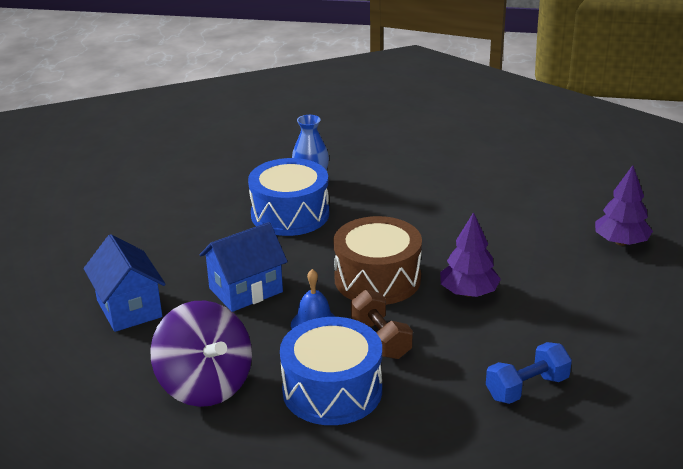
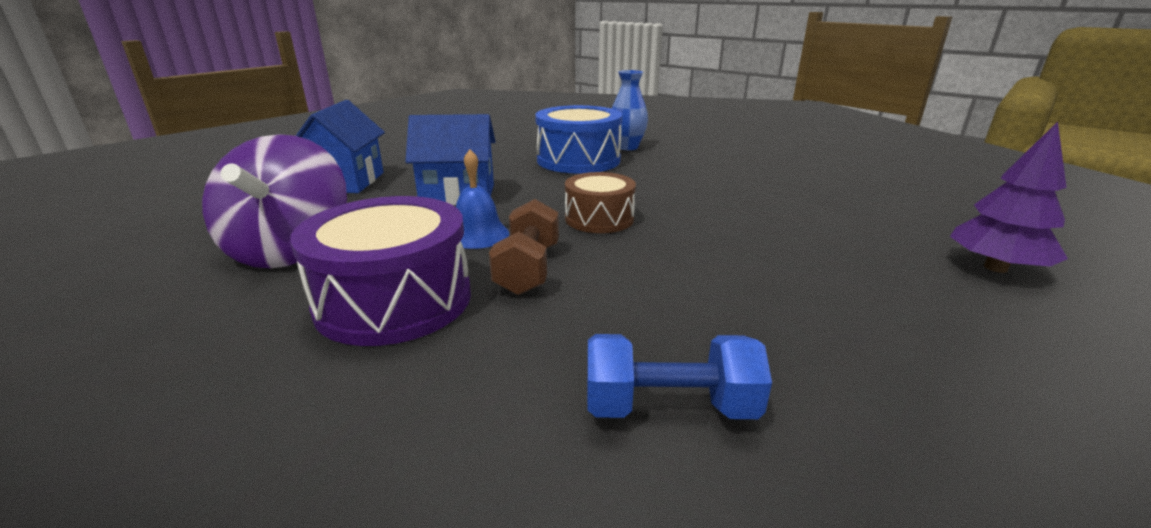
camera: 30 degrees right, 5 degrees down
blue drum [280,317,382,425] -> purple drum [290,196,471,346]
brown drum [333,216,422,305] -> brown drum [565,172,636,233], size x0.62
purple tree [440,212,501,297] -> none

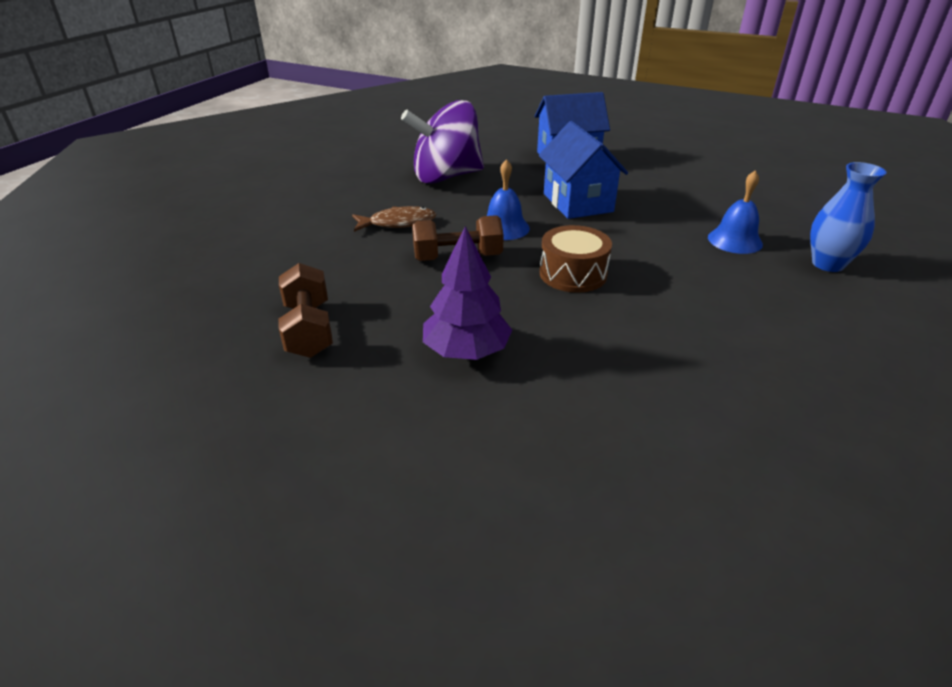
camera: 75 degrees right, 10 degrees up
purple drum [290,196,471,346] -> brown fish [352,206,436,232]
blue drum [535,105,622,173] -> blue bell [708,170,763,254]
blue dumbbell [587,334,772,419] -> brown dumbbell [279,263,333,358]
purple tree [950,122,1068,273] -> purple tree moved to [423,226,512,360]

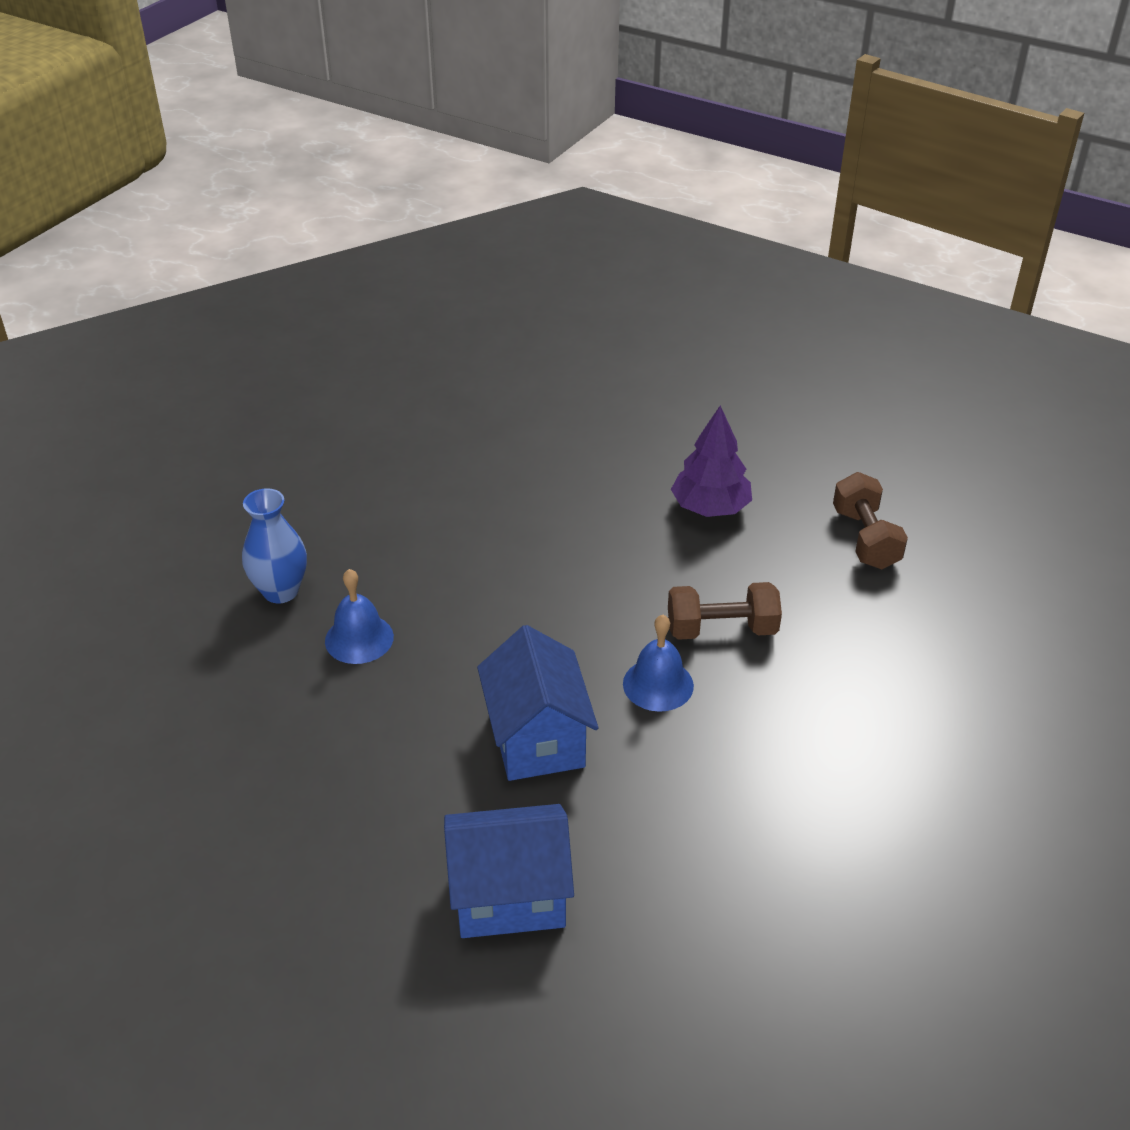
camera: 175 degrees left, 5 degrees up
brown fish [352,206,436,232] -> none
purple spinning top [401,100,484,184] -> none
brown drum [540,225,612,293] -> none

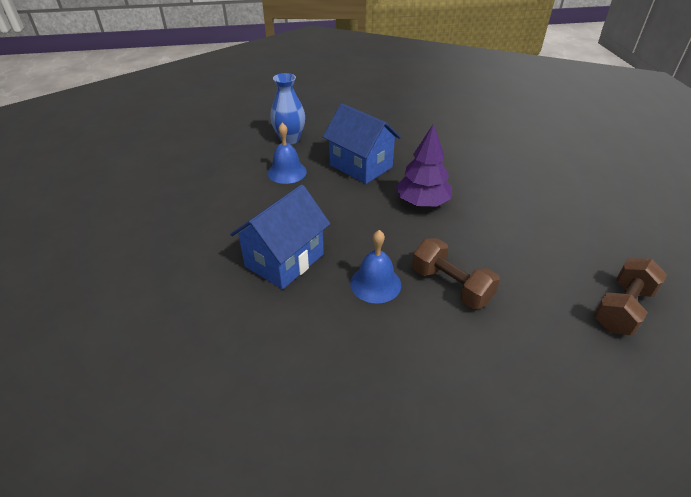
camera: 50 degrees right, 0 degrees up
blue house [444,804,574,938] -> blue house moved to [323,103,401,184]
purple tree [671,406,752,517] -> purple tree moved to [396,124,452,206]

